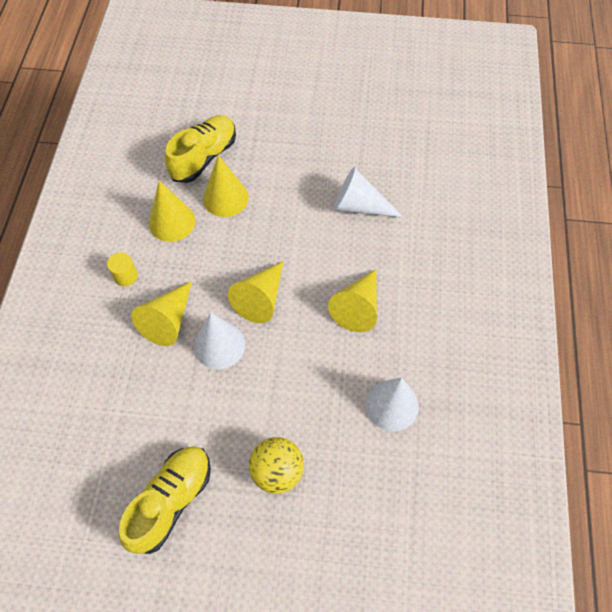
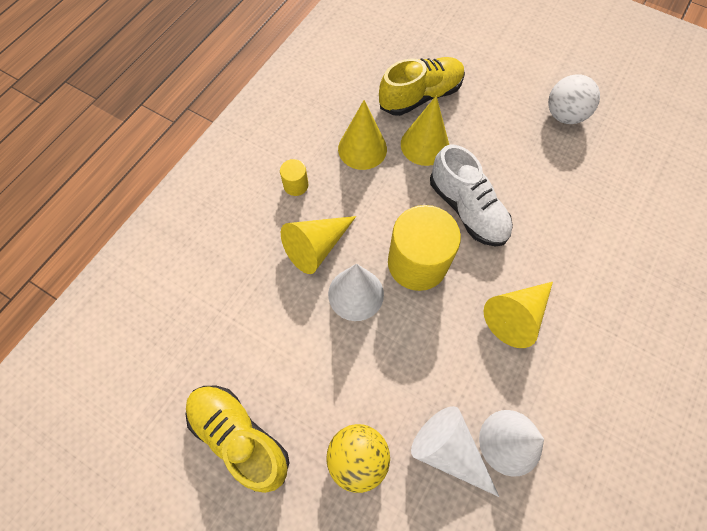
camera: 25 degrees right, 5 degrees up
yellow shoe [119,446,211,554] -> yellow shoe turned 105 degrees counterclockwise [185,386,289,493]
yellow cone [228,262,283,323] -> yellow cylinder [388,205,461,291]
white cone [334,167,404,218] -> white cone moved to [411,406,499,497]
none -> white shoe [430,145,513,247]
none -> white ball [548,74,600,124]

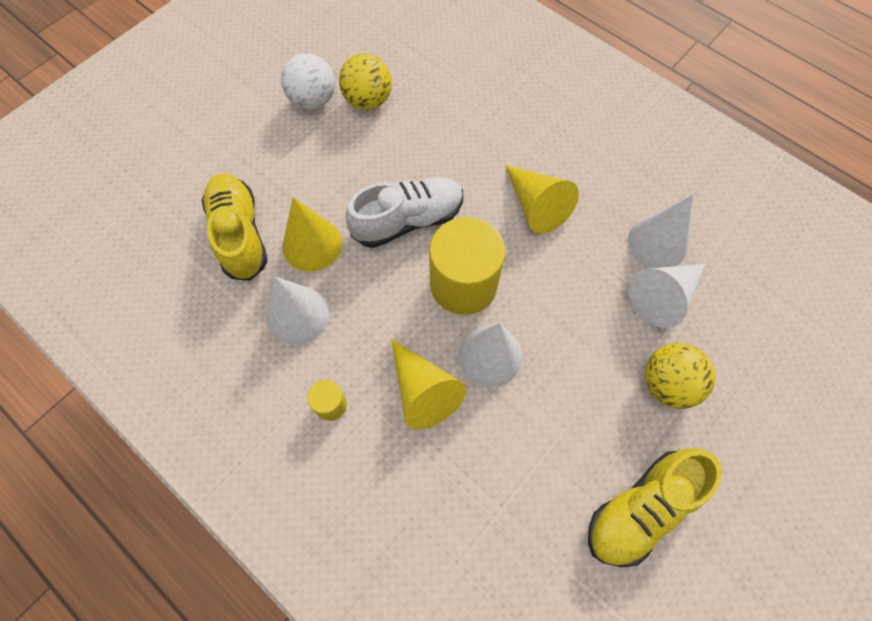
camera: 80 degrees left, 0 degrees up
yellow cone [338,100,387,170] -> white cone [267,277,329,345]
none -> yellow ball [339,53,392,110]

